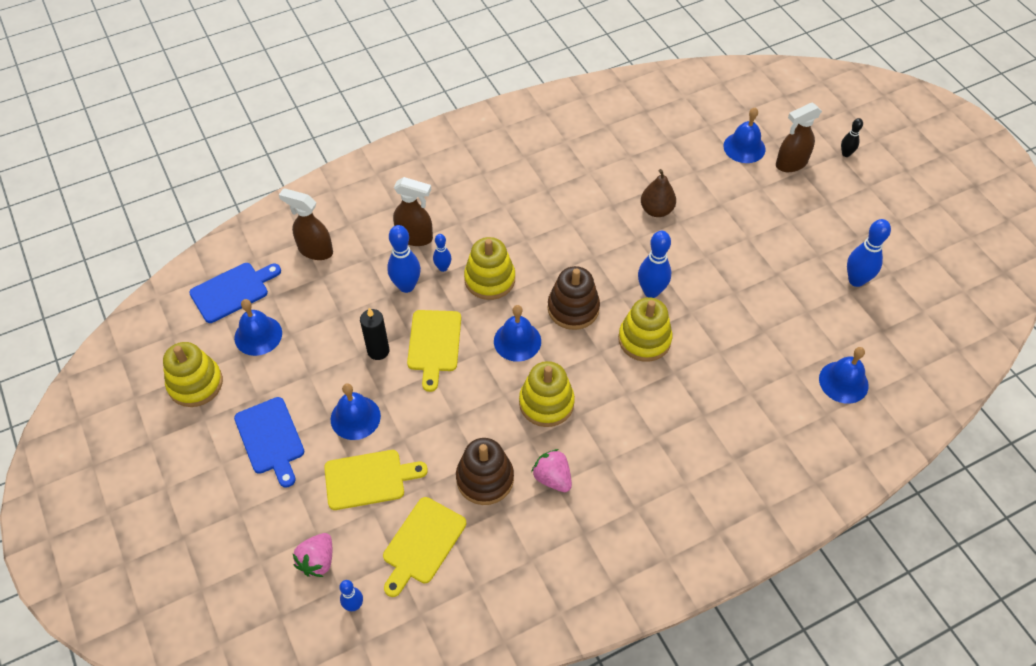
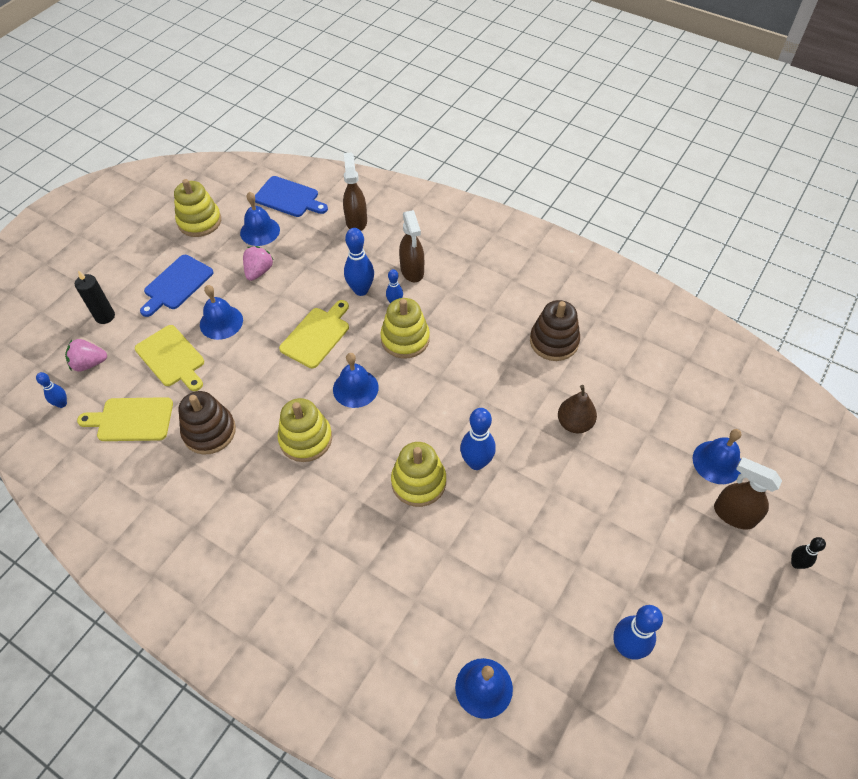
camera: 60 degrees right, 0 degrees up
black candle [360,308,389,360] -> black candle moved to [75,270,115,324]
yellow cutting board [407,310,461,392] -> yellow cutting board turned 150 degrees clockwise [279,300,349,368]
pink strawberry [531,449,572,492] -> pink strawberry moved to [243,246,274,281]
brown stacking toy [548,266,600,330] -> brown stacking toy moved to [530,300,580,361]

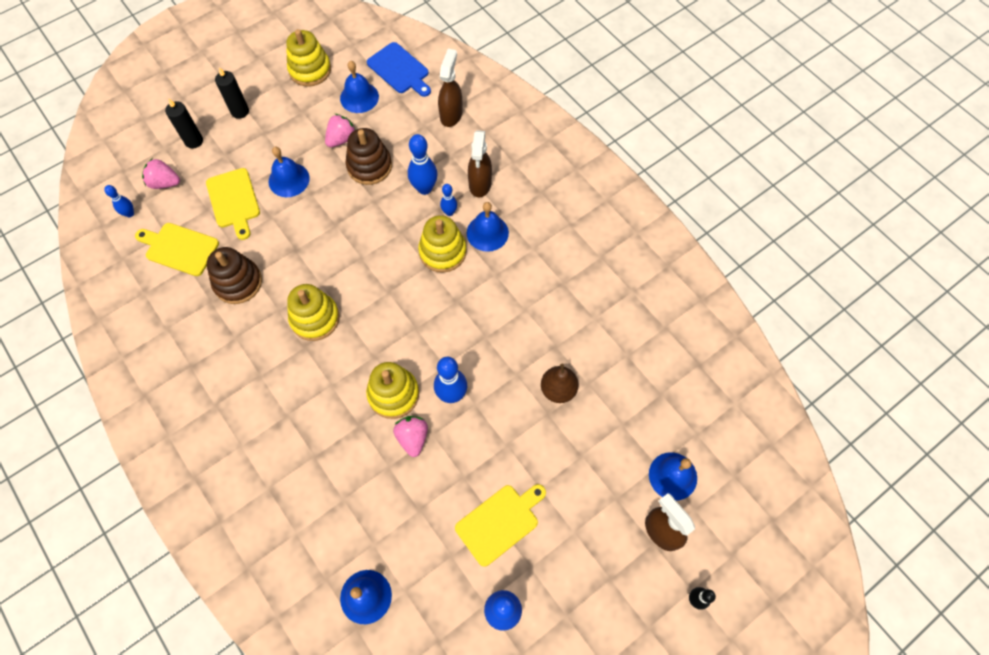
camera: 20 degrees right, 10 degrees up
blue cutting board [140,255,214,317] -> none
yellow cutting board [279,300,349,368] -> yellow cutting board moved to [455,484,546,567]
blue bell [333,353,379,408] -> blue bell moved to [467,202,509,252]
brown stacking toy [530,300,580,361] -> brown stacking toy moved to [346,128,392,185]
none -> black candle [215,67,249,119]
none -> pink strawberry [393,416,428,457]

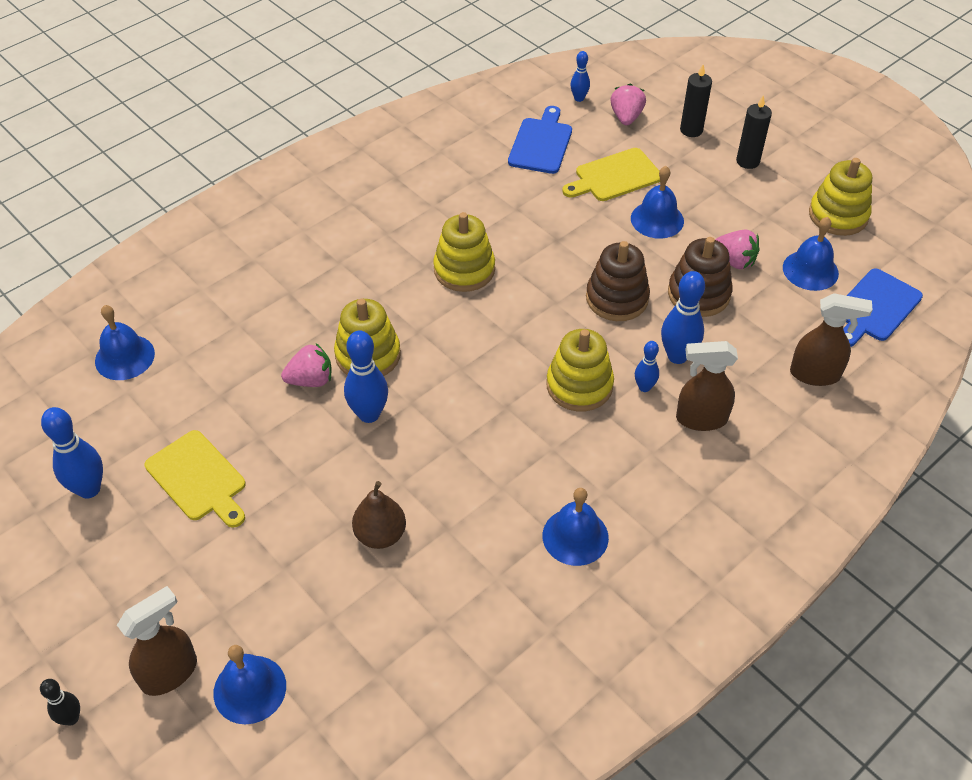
camera: 85 degrees right, 15 degrees down
yellow cutting board [135,223,219,276] -> blue cutting board [508,106,572,174]
brown stacking toy [206,247,262,304] -> brown stacking toy moved to [586,241,650,321]
blue bell [467,202,509,252] -> blue bell moved to [542,488,609,566]

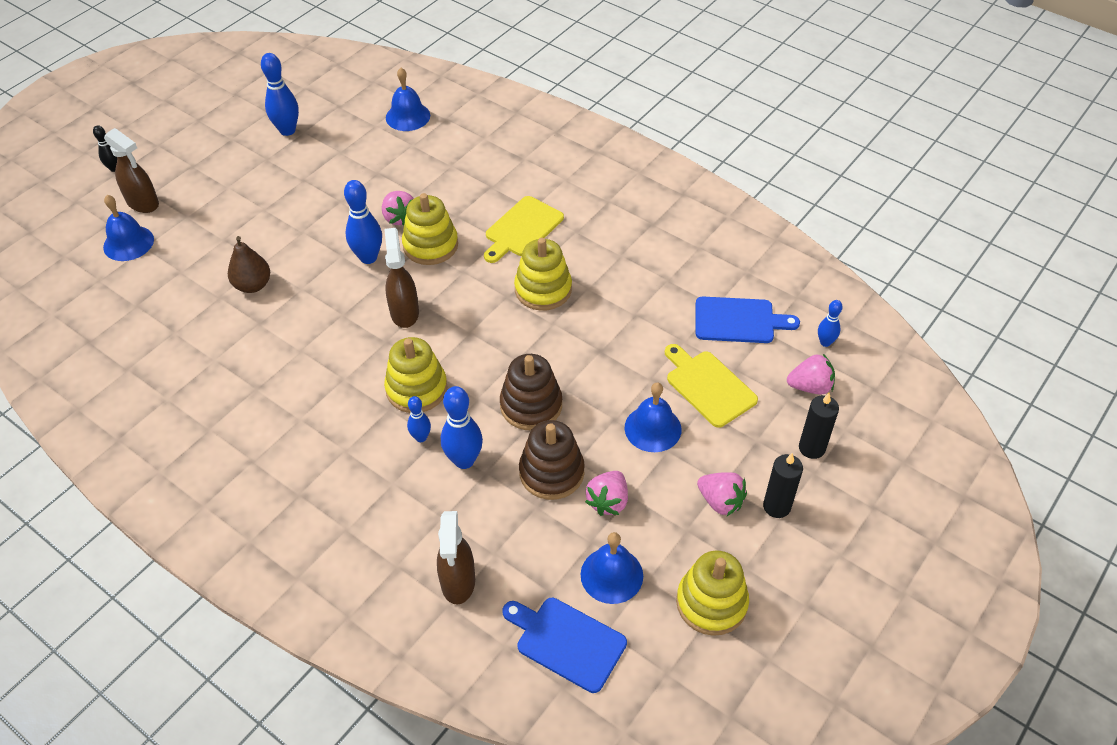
camera: 80 degrees right, 0 degrees up
yellow cutting board [145,430,246,528] -> yellow cutting board moved to [484,196,564,263]
blue bell [542,488,609,566] -> none
brown spray bottle [676,341,738,431] -> brown spray bottle moved to [384,228,419,328]
none -> pink strawberry [697,472,747,516]

